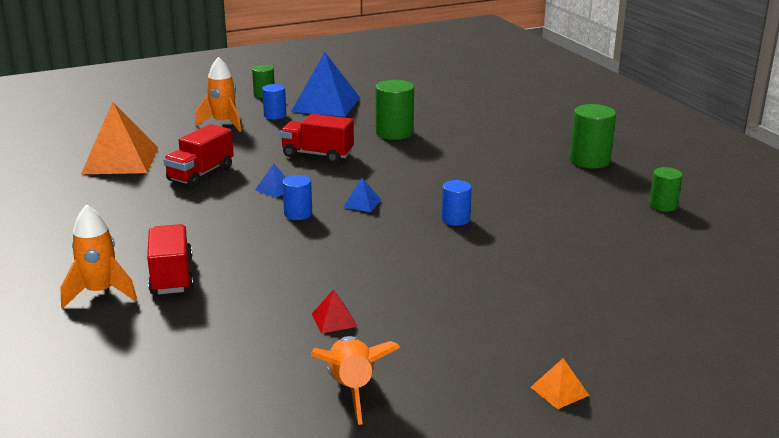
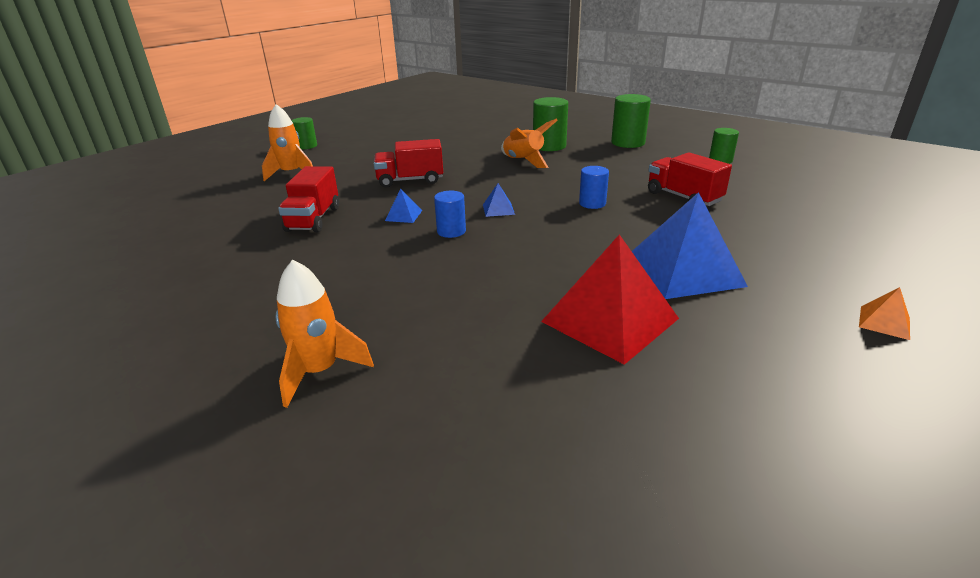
camera: 25 degrees left, 5 degrees up
orange pyramid [81,102,158,174] -> none
red truck [147,224,193,294] -> red truck moved to [648,152,732,206]
blue cylinder [262,84,286,119] -> none
blue pyramid [291,52,360,117] -> blue pyramid moved to [632,192,748,299]
orange rocket [311,336,400,425] -> orange rocket moved to [501,119,558,168]
red pyramid [312,289,358,334] -> red pyramid [541,234,679,365], size x2.36
green cylinder [375,80,414,140] -> green cylinder moved to [533,97,568,151]

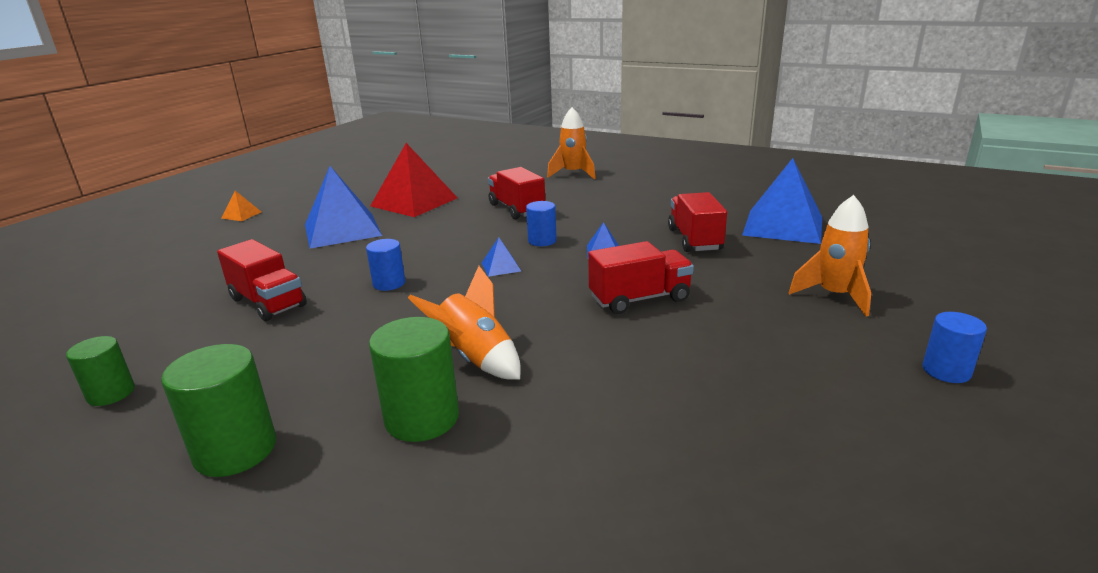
camera: 170 degrees right, 5 degrees down
green cylinder [292,117,317,149] -> blue cylinder [922,312,987,383]
none -> red truck [488,167,545,219]
none -> blue pyramid [742,158,822,244]

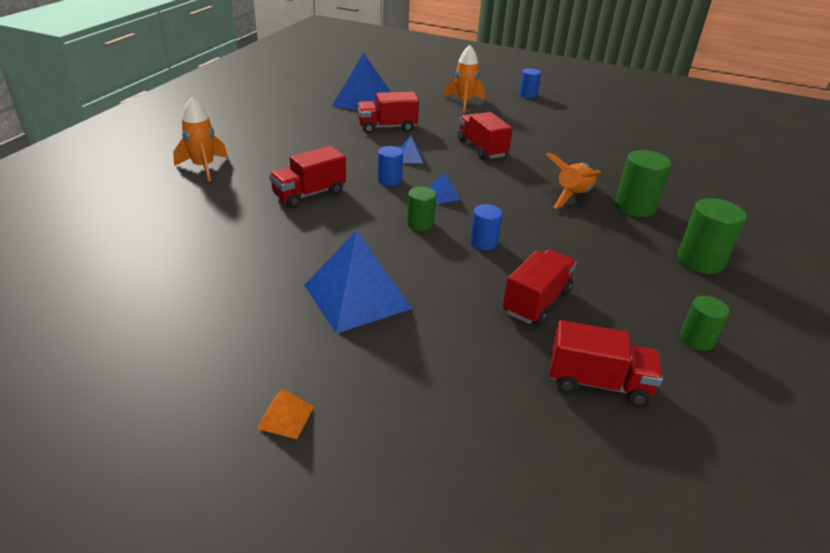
camera: 100 degrees left, 10 degrees up
red pyramid [370,143,458,217] -> none
none -> green cylinder [407,187,436,231]
none -> red truck [550,320,663,407]

